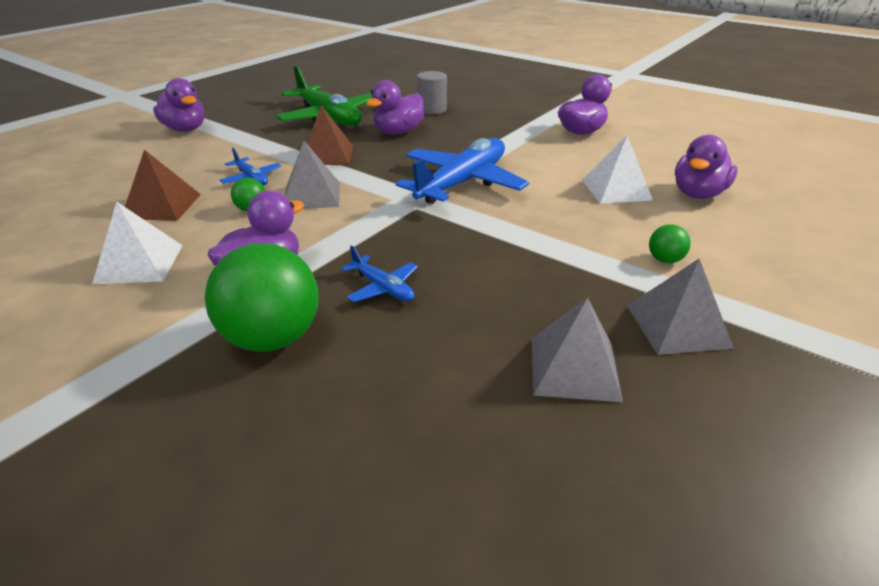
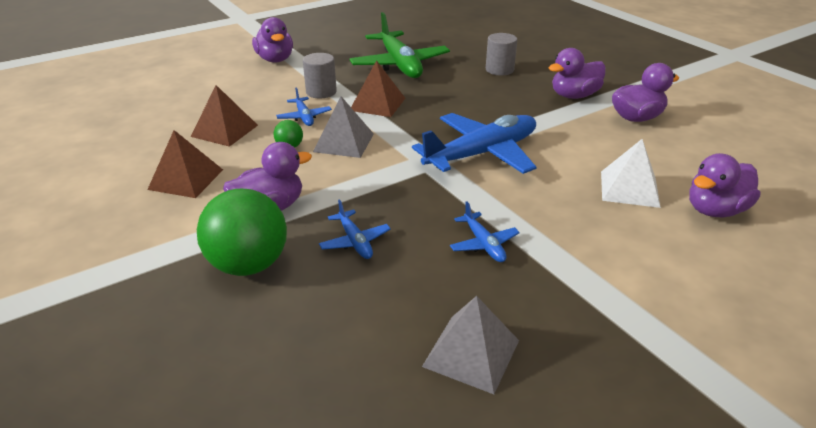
camera: 20 degrees right, 0 degrees up
white pyramid [92,201,183,284] -> brown pyramid [147,130,223,198]
purple duck [366,80,424,134] -> purple duck moved to [549,48,606,99]
grey pyramid [627,259,734,355] -> none
green ball [649,224,691,263] -> none
none -> grey cylinder [303,53,337,98]
none -> blue plane [450,201,520,262]

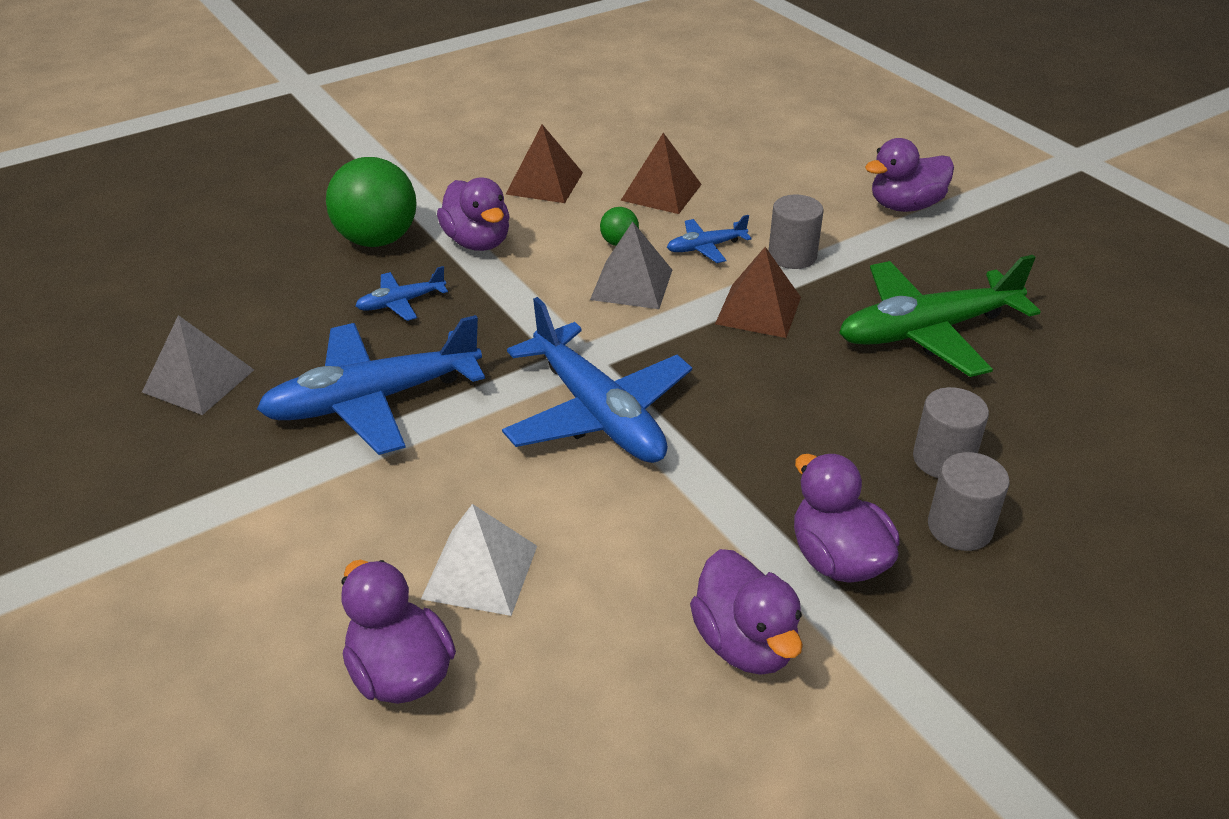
camera: 90 degrees right, 5 degrees up
blue plane [450,201,520,262] -> blue plane [257,315,485,455], size x2.16
none -> grey cylinder [928,452,1010,551]

